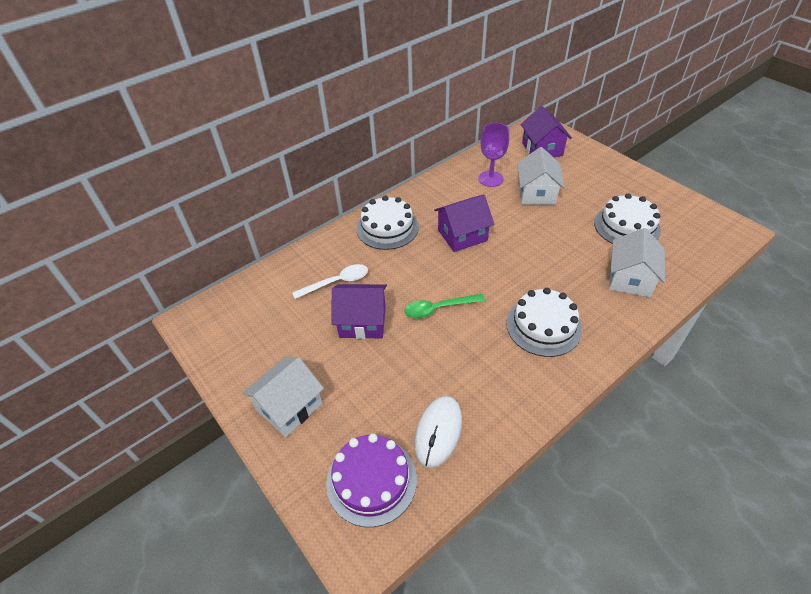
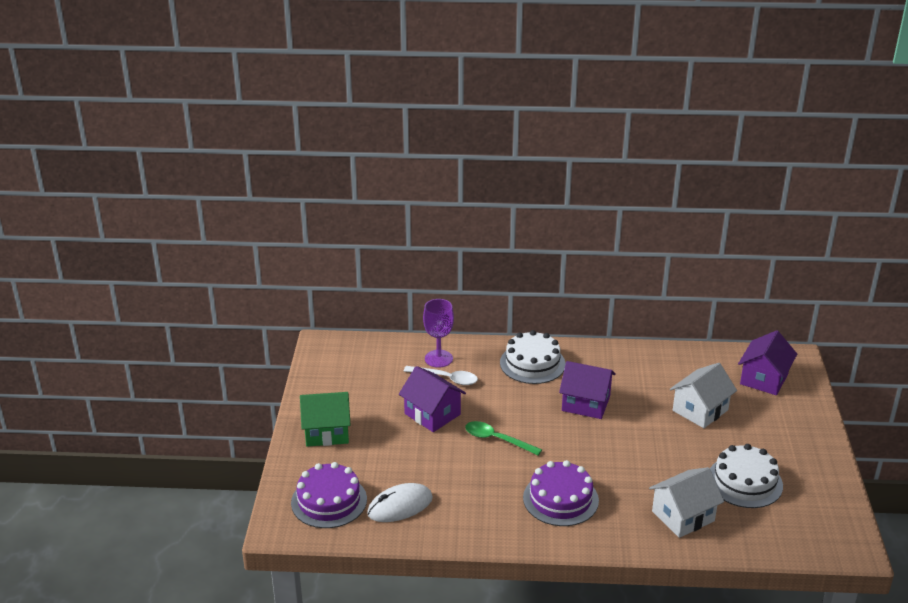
camera: 40 degrees right, 15 degrees down
white house [242,357,324,437] -> green house [300,392,351,447]
purple goblet [478,123,509,187] -> purple goblet moved to [423,299,454,368]
white cake [506,288,582,357] -> purple cake [523,460,599,526]

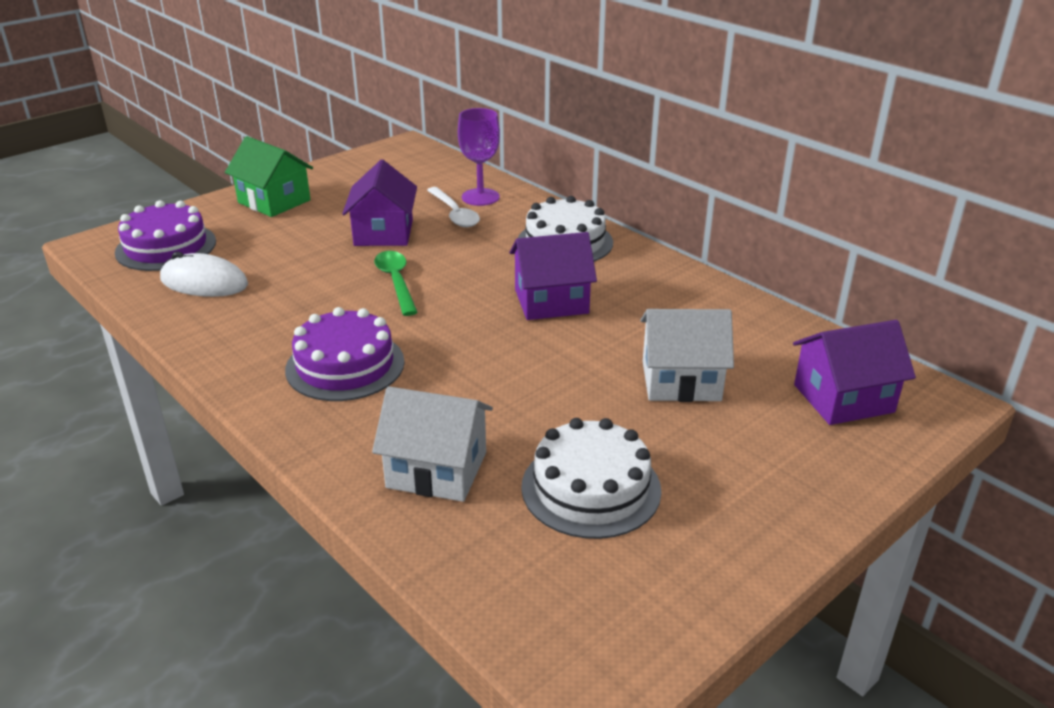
camera: 45 degrees right, 0 degrees up
purple house [559,361,616,419] -> purple house turned 75 degrees counterclockwise [510,232,597,320]

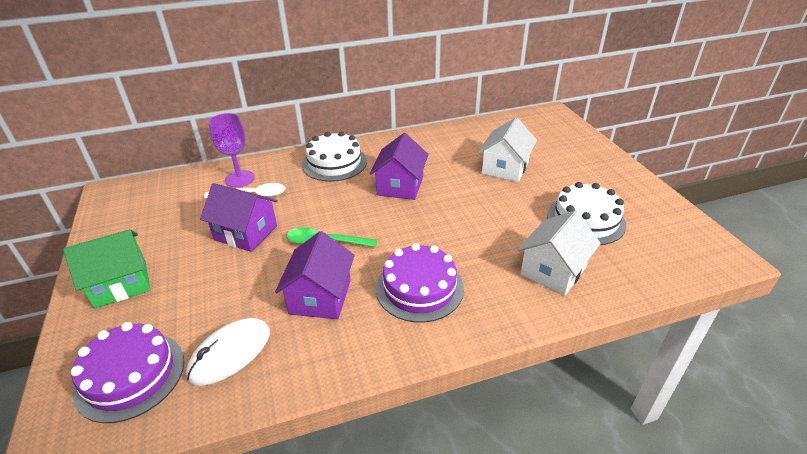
camera: 65 degrees left, 5 degrees up
purple house [793,320,916,425] -> purple house moved to [275,231,355,319]

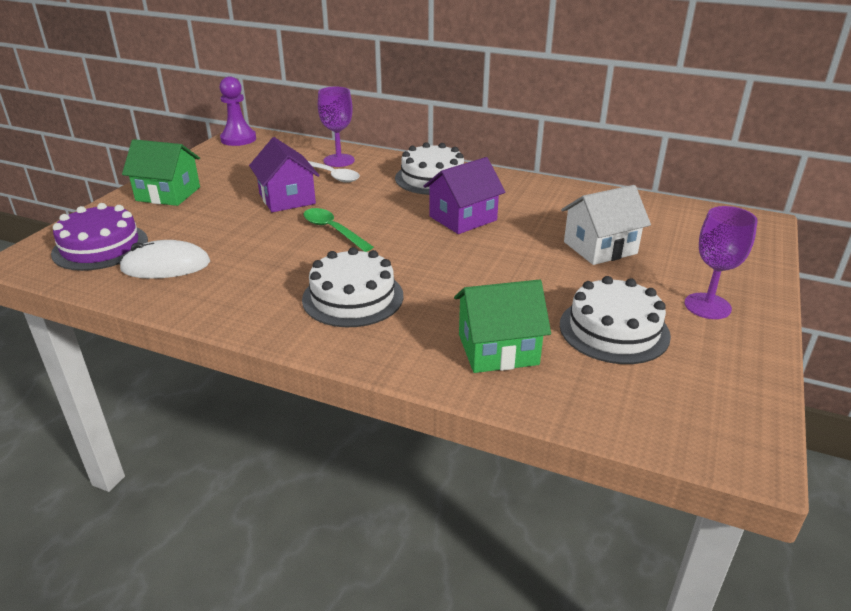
camera: 40 degrees right, 5 degrees down
purple house [275,231,355,319] -> none
purple cake [376,243,464,323] -> white cake [302,247,403,327]
white house [518,210,601,296] -> green house [454,279,551,373]
none -> purple pawn [220,77,256,146]
none -> purple goblet [685,206,758,319]

